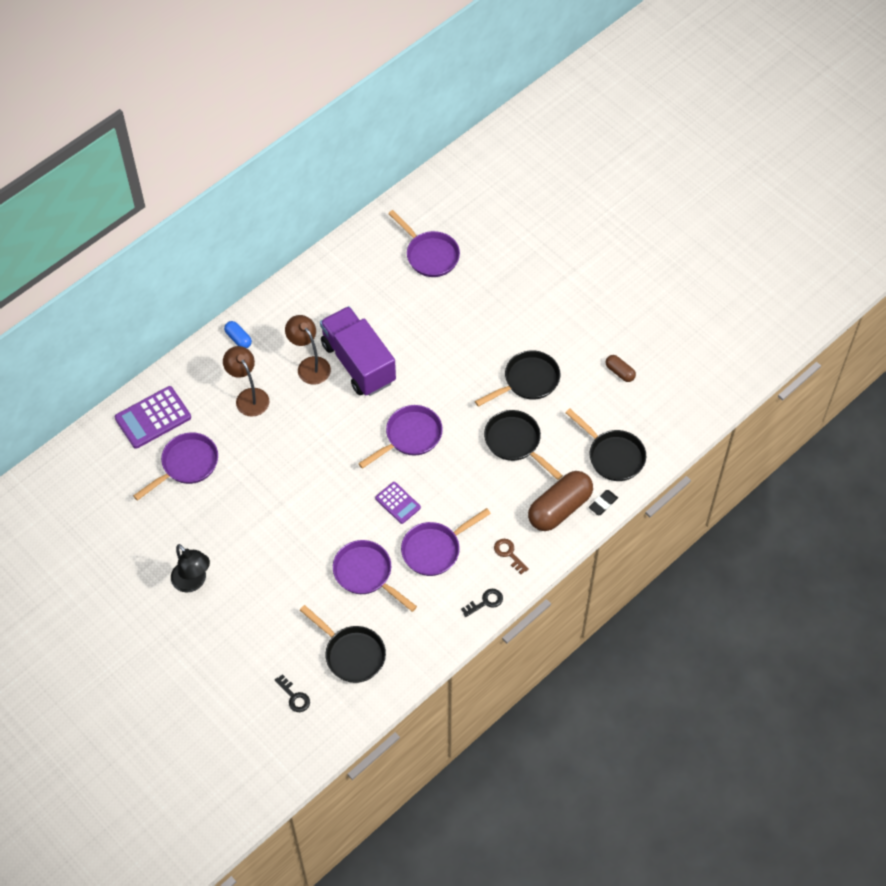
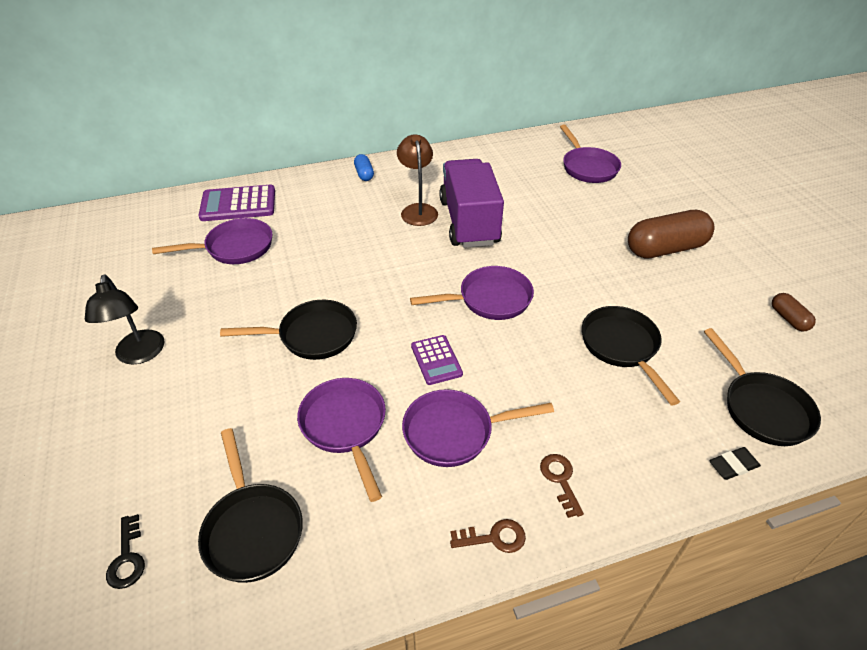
camera: 25 degrees right, 15 degrees down
brown lamp [223,346,270,417] -> none
black key [461,589,503,617] -> brown key [450,519,526,553]
black pan [475,350,560,407] -> black pan moved to [220,300,357,360]
brown capsule [528,471,593,531] -> brown capsule moved to [628,210,714,259]

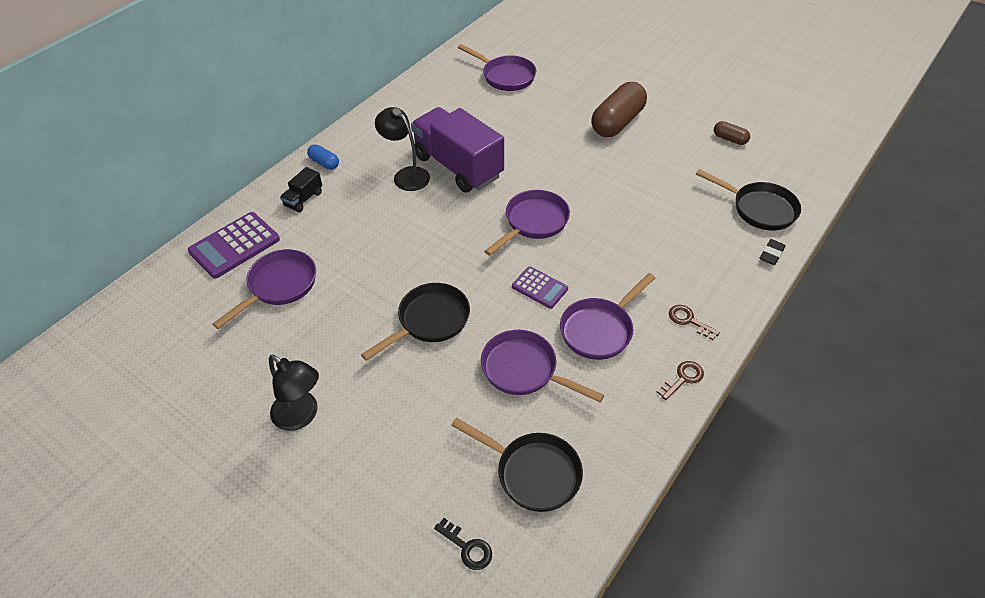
camera: 35 degrees left, 5 degrees up
brown lamp [397,134,438,226] -> black lamp [375,107,430,191]
black pan [582,306,680,405] -> none
none -> black truck [280,167,322,213]

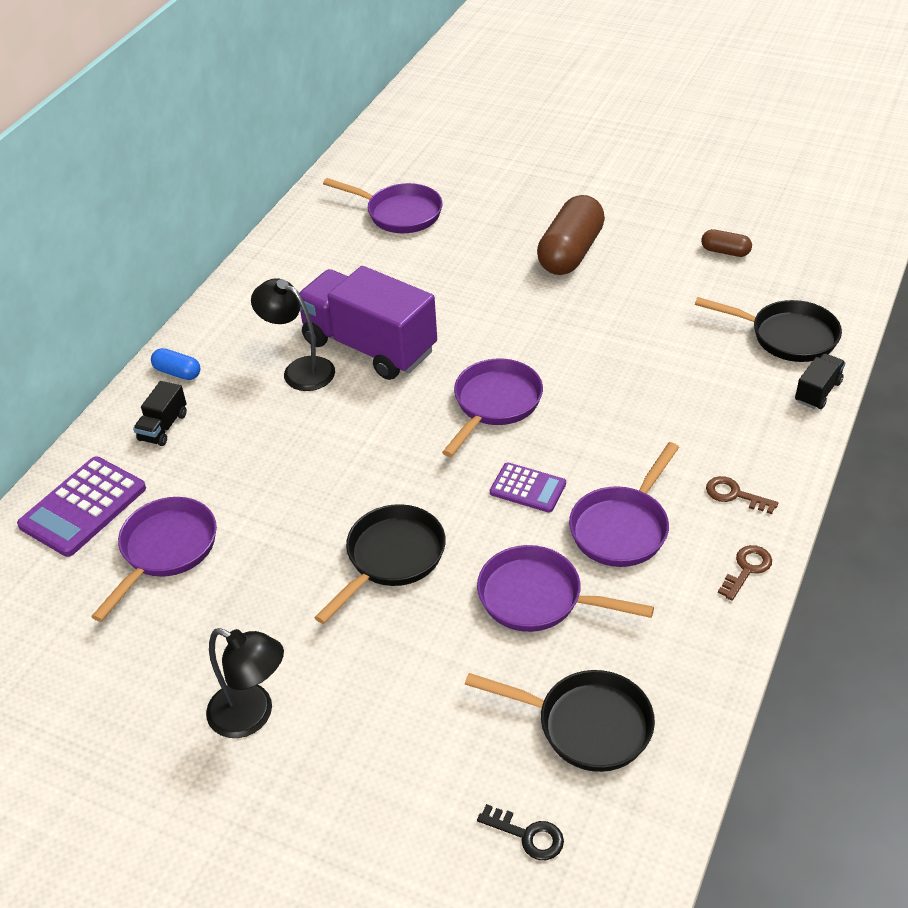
camera: 10 degrees left, 5 degrees down
black eraser [760,239,786,265] -> black truck [795,353,846,409]

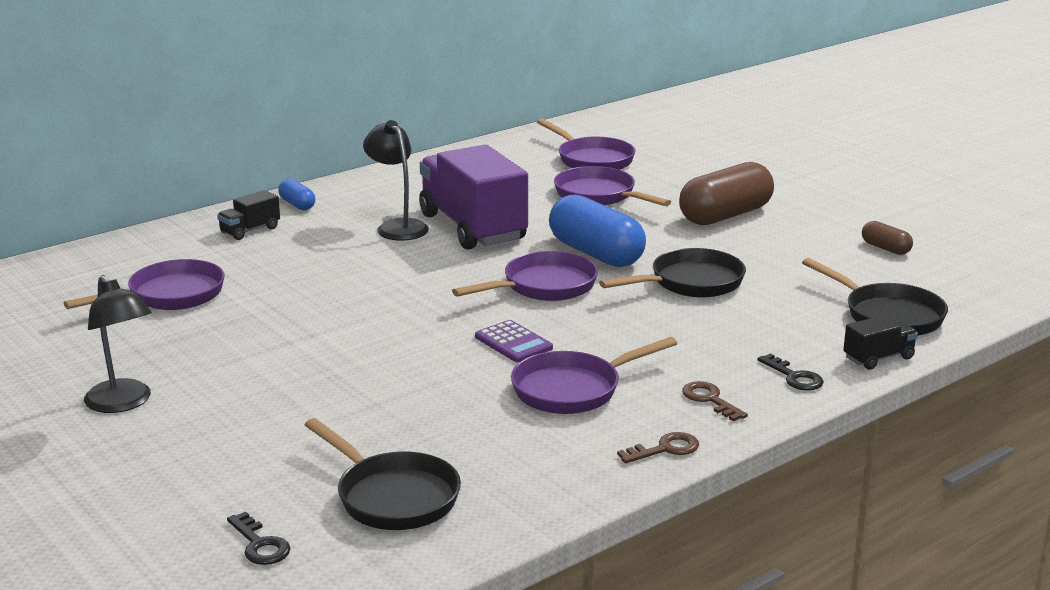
camera: 25 degrees right, 20 degrees down
purple calculator [17,457,146,557] -> none
black pan [314,504,446,624] -> black pan moved to [599,248,746,298]
purple pan [477,545,654,632] -> purple pan moved to [554,166,671,206]
none -> blue capsule [549,194,646,267]
none -> black key [757,353,824,391]

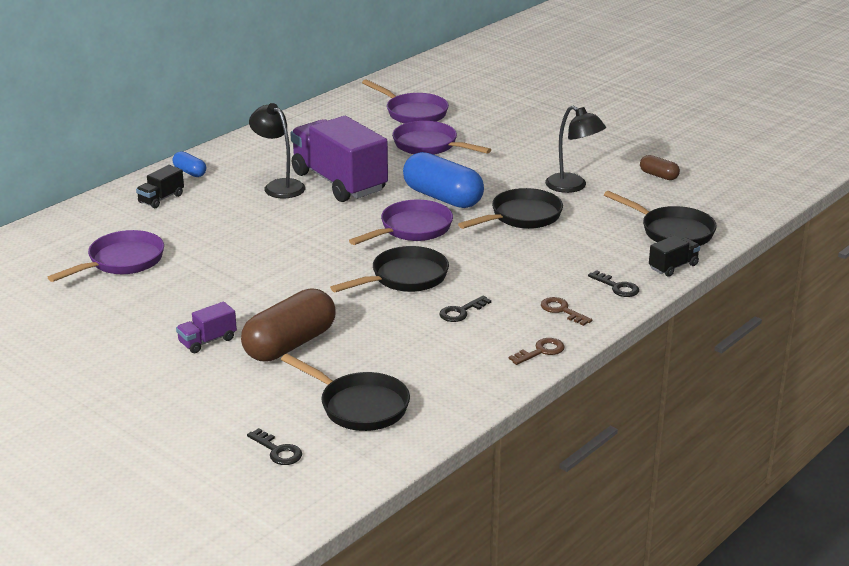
camera: 10 degrees left, 5 degrees up
black lamp [84,275,152,413] -> black lamp moved to [545,105,606,193]
purple calculator [475,320,553,362] -> black pan [330,246,449,292]
purple pan [511,337,677,414] -> black key [439,296,491,322]
brown capsule [679,162,774,225] -> brown capsule moved to [241,288,336,362]
none -> purple truck [176,302,237,353]

